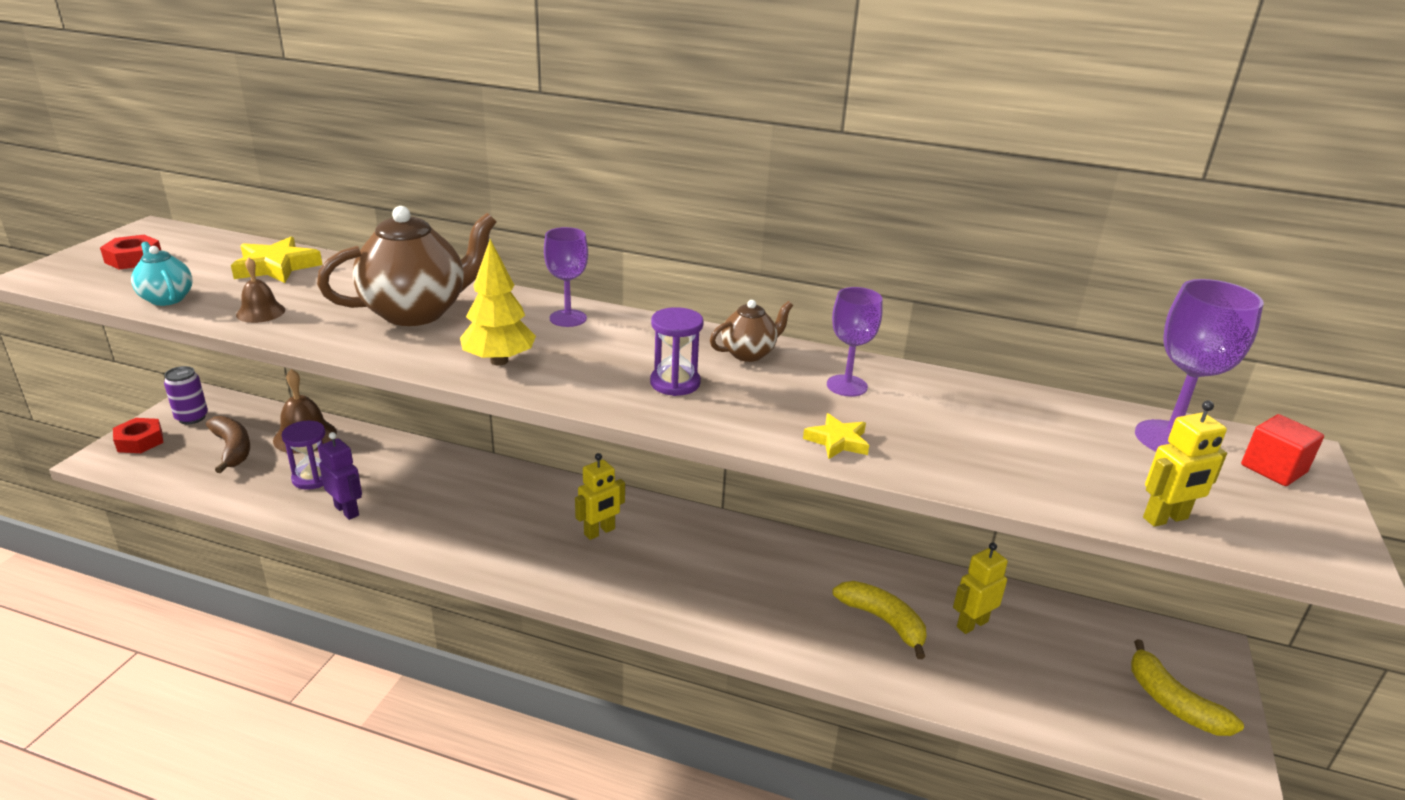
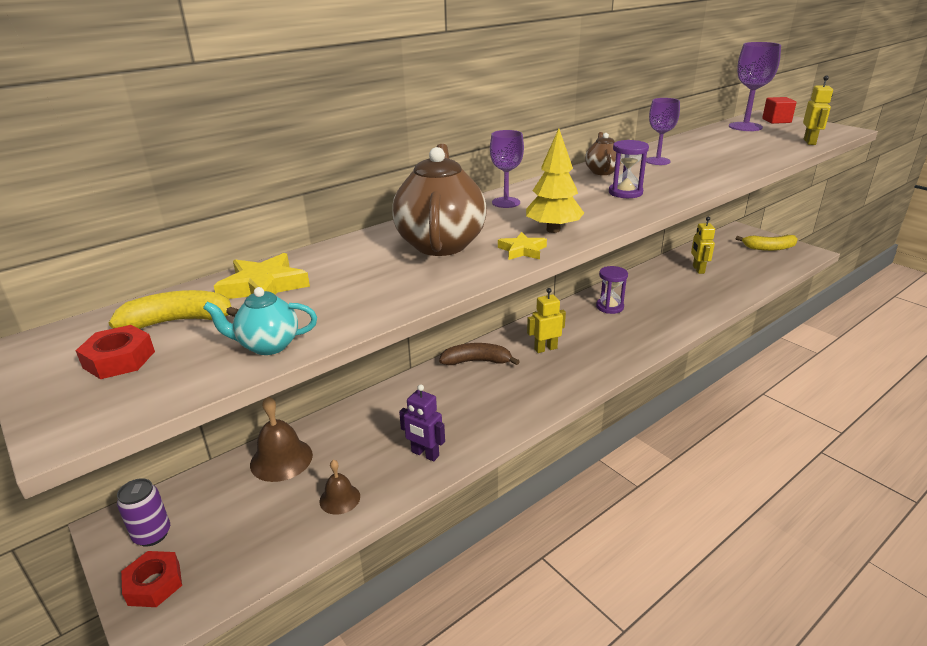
camera: 55 degrees left, 0 degrees up
brown banana [206,416,250,473] -> brown banana moved to [439,343,520,365]
brown bell [236,257,285,323] -> brown bell moved to [319,460,360,515]
purple hourglass [281,420,325,490] -> purple hourglass moved to [596,266,628,314]
purple robot [319,432,362,520] -> purple robot turned 135 degrees counterclockwise [399,384,445,462]
yellow robot [575,453,625,540] -> yellow robot turned 105 degrees counterclockwise [527,288,566,353]
yellow star [803,413,869,460] -> yellow star moved to [498,232,547,260]
yellow banana [833,581,927,659] -> yellow banana moved to [109,290,239,329]

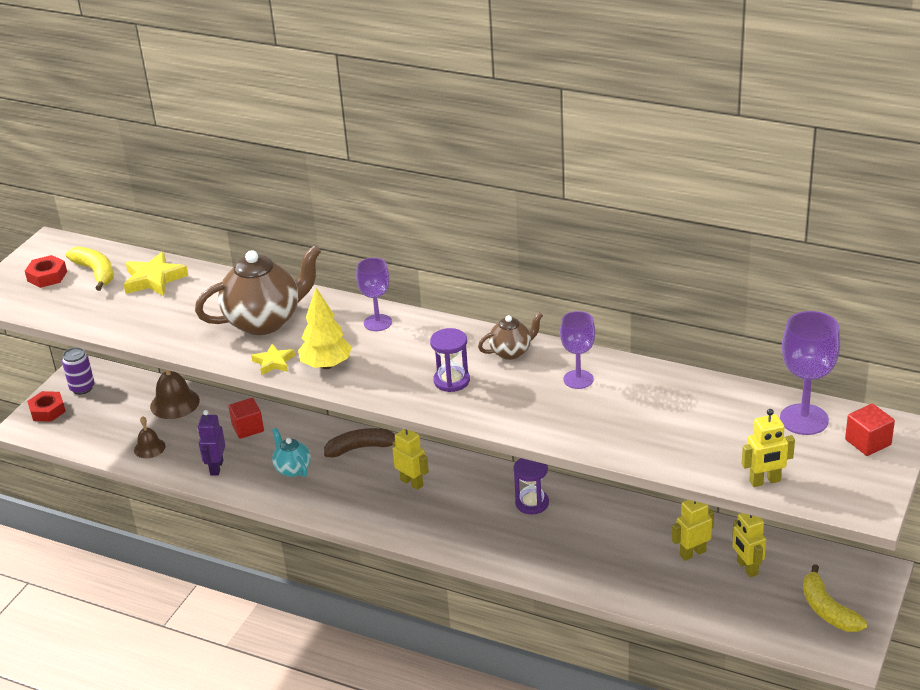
camera: 65 degrees right, 5 degrees up
turquoise teapot [203,287,317,355] -> turquoise teapot moved to [272,428,311,477]
brown banana [439,343,520,365] -> brown banana turned 75 degrees counterclockwise [324,428,395,457]
none -> red cube [228,398,264,439]
none -> yellow robot [732,513,766,578]

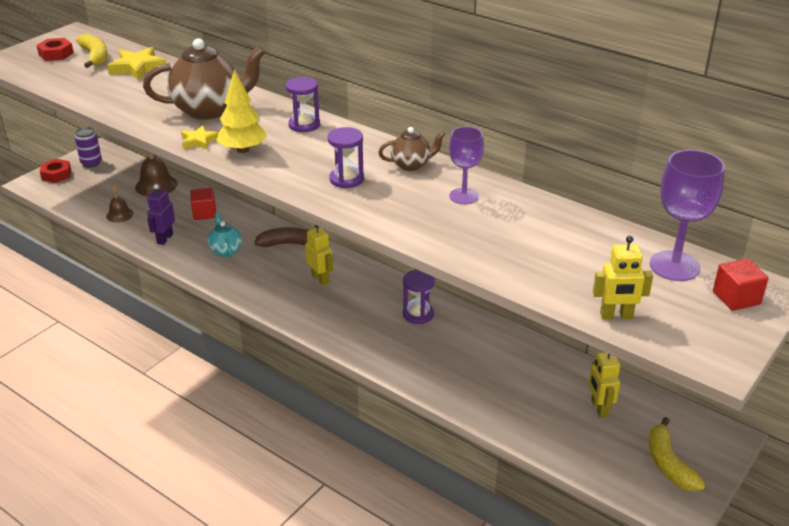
camera: 10 degrees right, 0 degrees up
purple goblet [356,258,392,331] -> purple hourglass [286,77,320,132]
yellow robot [672,500,714,561] -> none

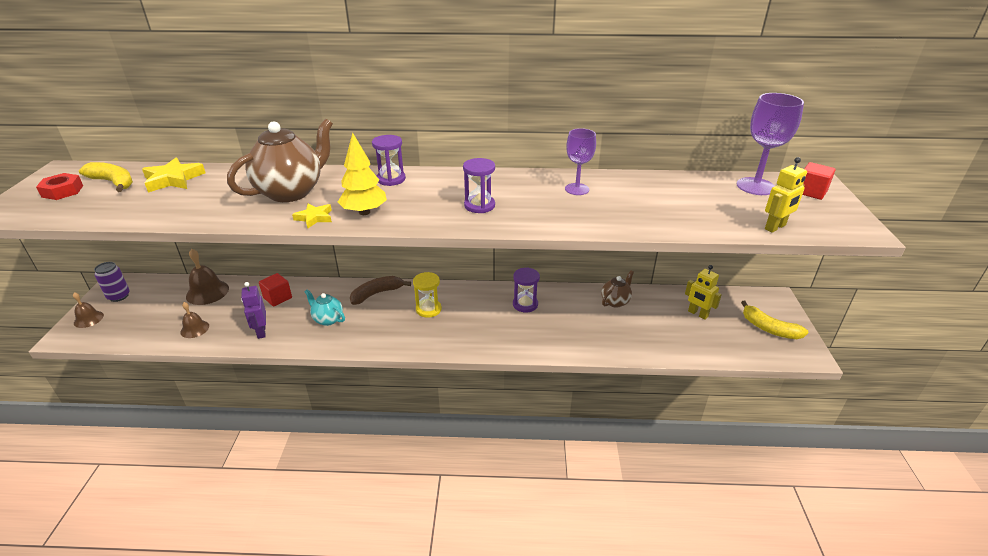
camera: 35 degrees left, 0 degrees up
red nut [40,159,71,183] -> brown bell [73,292,104,328]
yellow robot [305,225,333,286] -> yellow hourglass [413,272,442,318]
brown teapot [378,127,446,171] -> brown teapot moved to [601,270,634,308]

